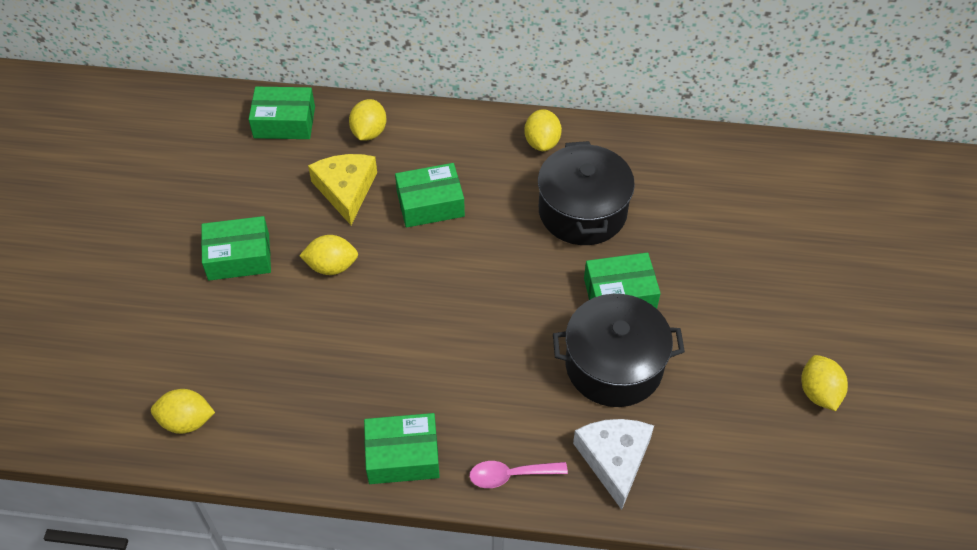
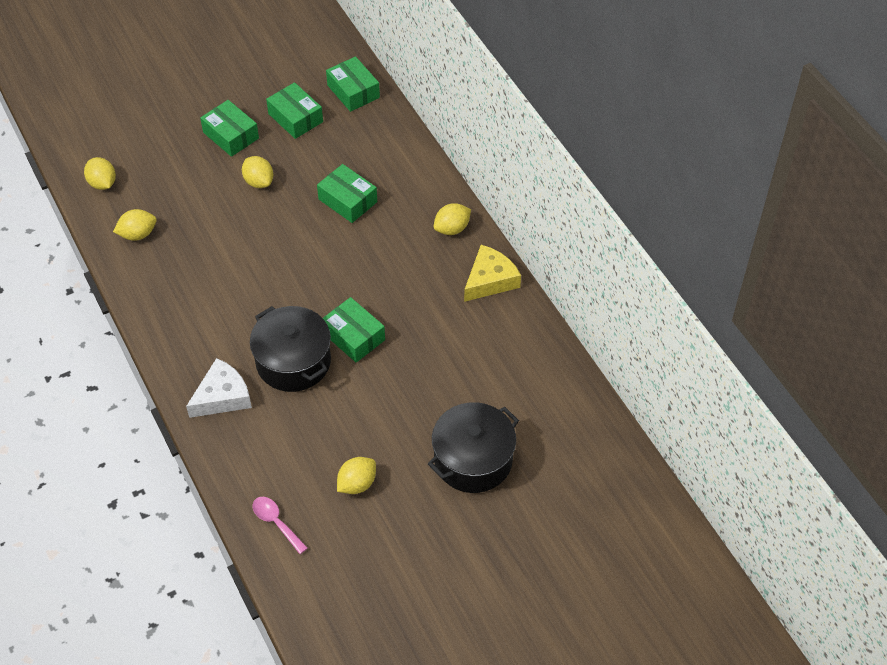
camera: 55 degrees right, 0 degrees up
yellow cheese [308,154,377,225] -> yellow cheese moved to [464,245,521,302]
yellow lemon [349,99,387,140] -> yellow lemon moved to [113,209,157,241]
green box [364,413,440,484] -> green box moved to [266,82,323,139]
pink spoon [469,461,568,488] -> pink spoon moved to [253,497,308,554]
black pot [538,141,635,245] -> black pot moved to [428,402,519,493]

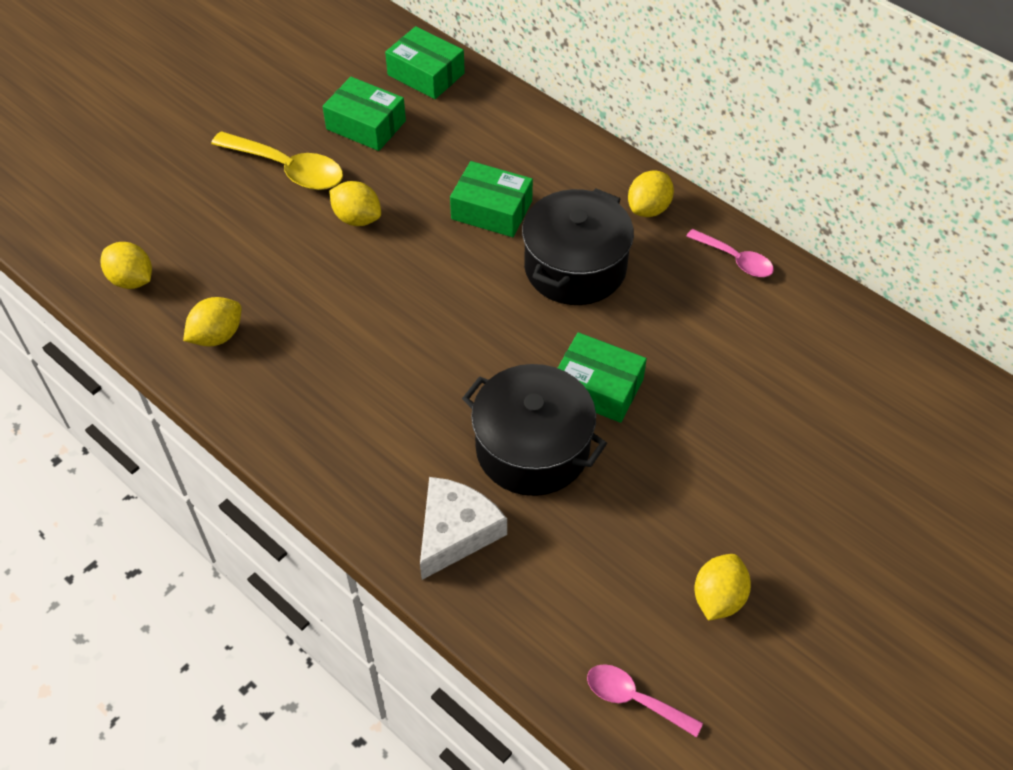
camera: 20 degrees left, 0 degrees up
green box [200,100,259,157] -> yellow spoon [211,131,343,190]
black pot [428,402,519,493] -> black pot moved to [522,188,634,305]
yellow cheese [464,245,521,302] -> pink spoon [686,229,774,277]

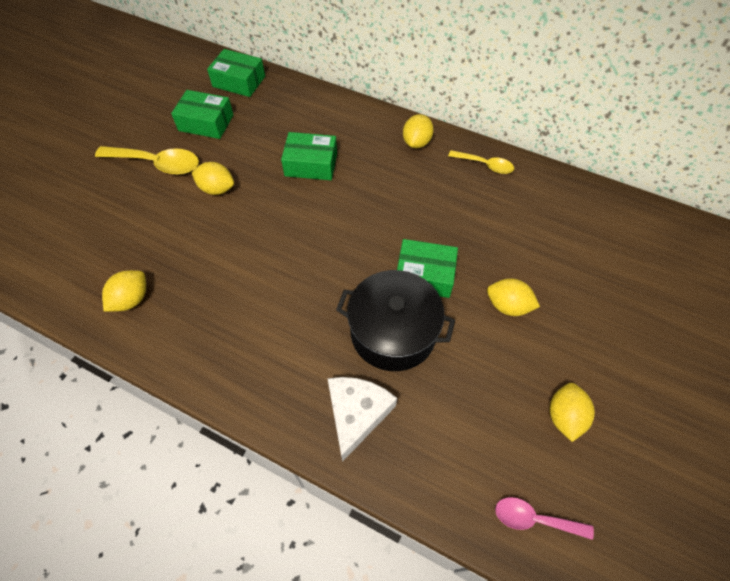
camera: 15 degrees left, 5 degrees up
yellow lemon [100,242,152,289] -> yellow lemon moved to [487,279,540,316]
black pot [522,188,634,305] -> none
pink spoon [686,229,774,277] -> yellow spoon [448,150,514,174]

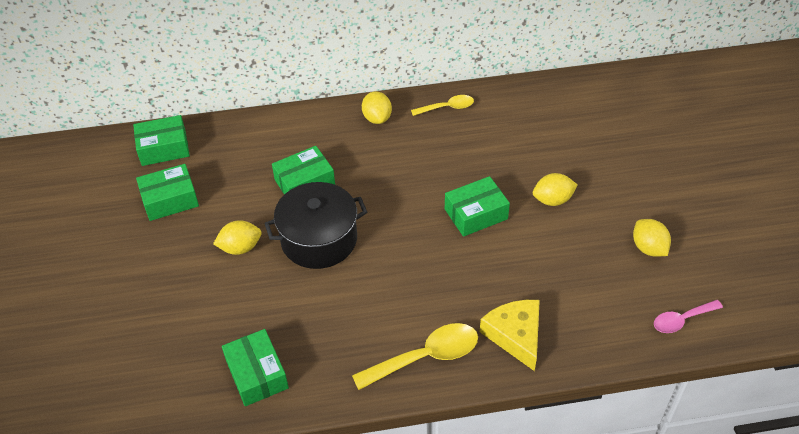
camera: 35 degrees left, 10 degrees down
yellow spoon [95,146,199,175] -> yellow spoon moved to [352,323,478,390]
yellow lemon [102,270,146,312] -> green box [222,329,289,406]
white cheese [327,377,397,462] -> yellow cheese [480,300,540,371]
black pot [336,270,455,371] -> black pot moved to [264,182,367,269]

